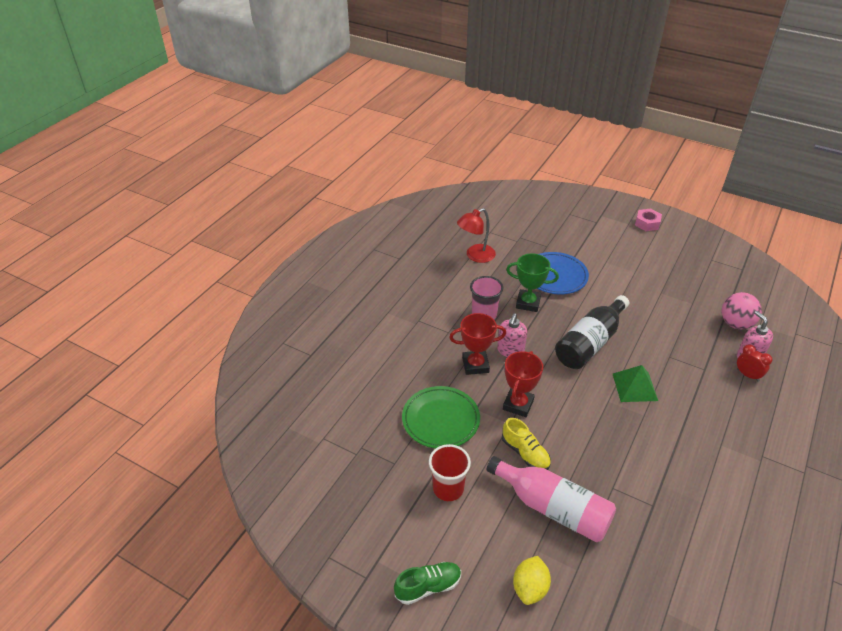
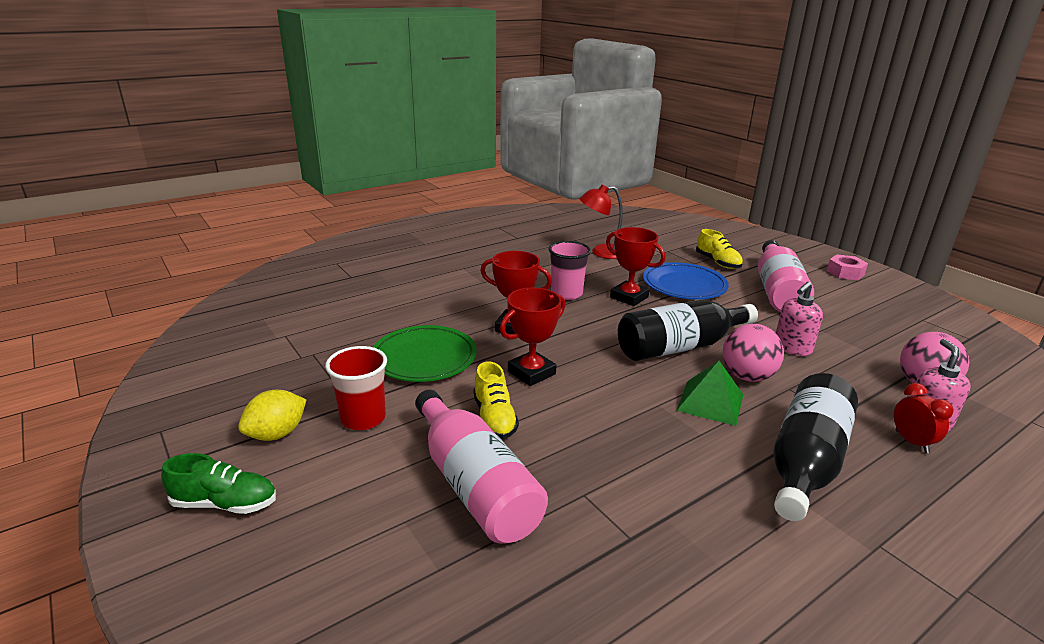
camera: 25 degrees right, 15 degrees down
pink soap dispenser [497,313,527,357] -> pink soap dispenser moved to [776,282,823,356]
green trophy [506,253,559,312] -> red trophy [606,227,665,306]
yellow lemon [513,556,551,605] -> yellow lemon moved to [238,390,306,441]
none -> yellow shoe [696,229,743,269]
none -> pink ball [723,324,784,382]
none -> pink bottle [758,240,814,312]
none -> black bottle [773,373,858,521]

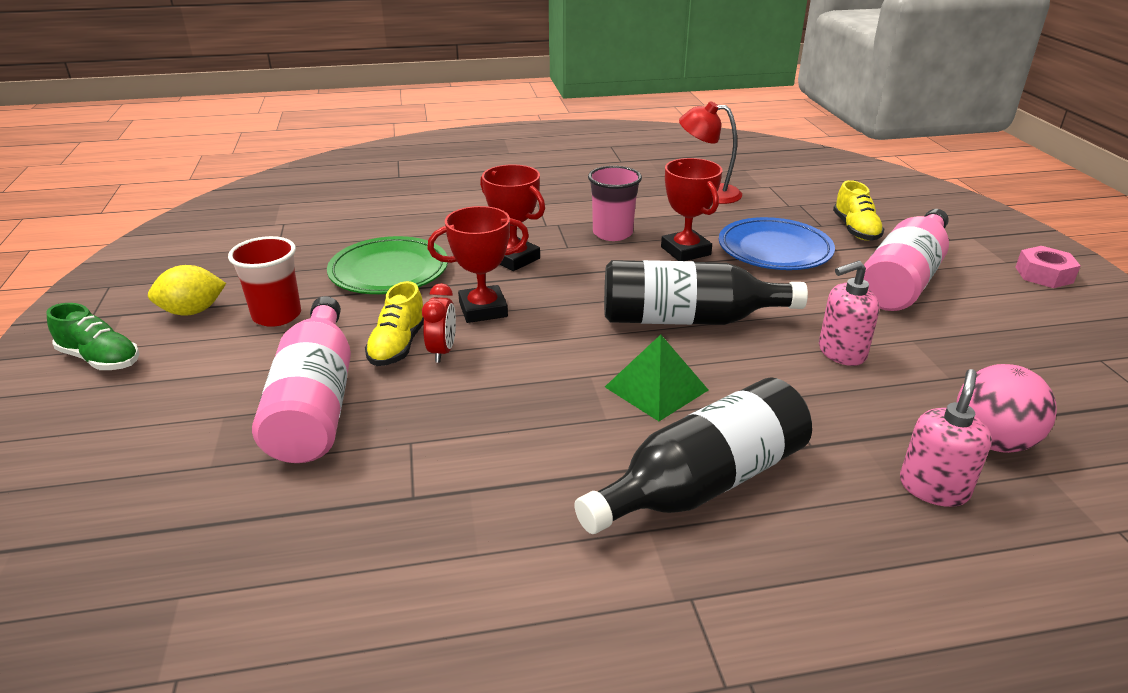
camera: 25 degrees right, 5 degrees up
pink ball [723,324,784,382] -> none
red clock [894,383,954,453] -> red clock moved to [422,283,456,363]

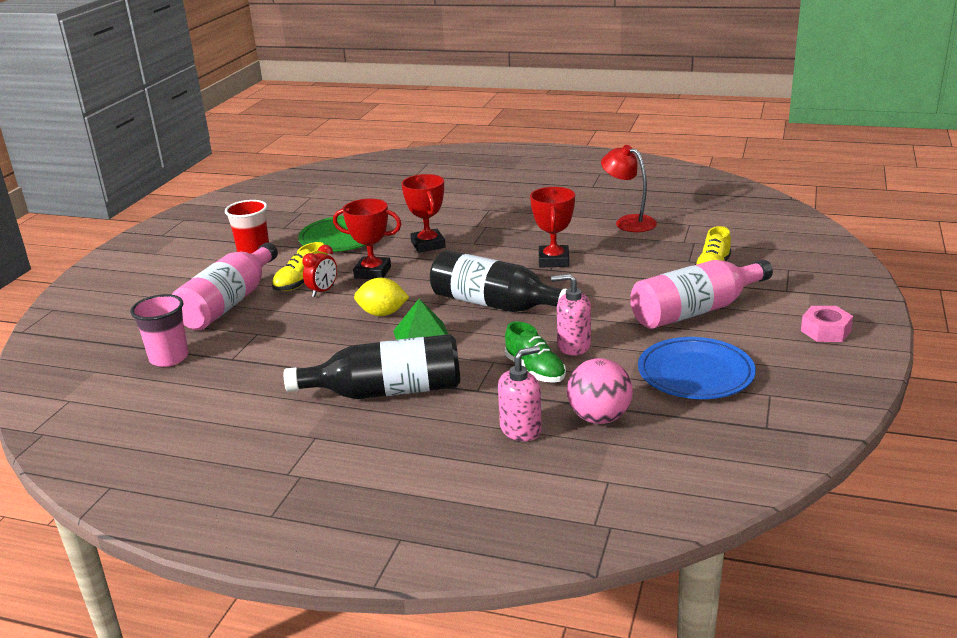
camera: 30 degrees right, 5 degrees down
green shoe [46,303,139,370] -> green shoe moved to [505,321,566,383]
yellow lemon [148,265,226,316] -> yellow lemon moved to [354,278,409,316]
pink cup [588,166,642,241] -> pink cup moved to [130,294,189,367]
blue plate [719,217,835,270] -> blue plate moved to [638,337,756,399]

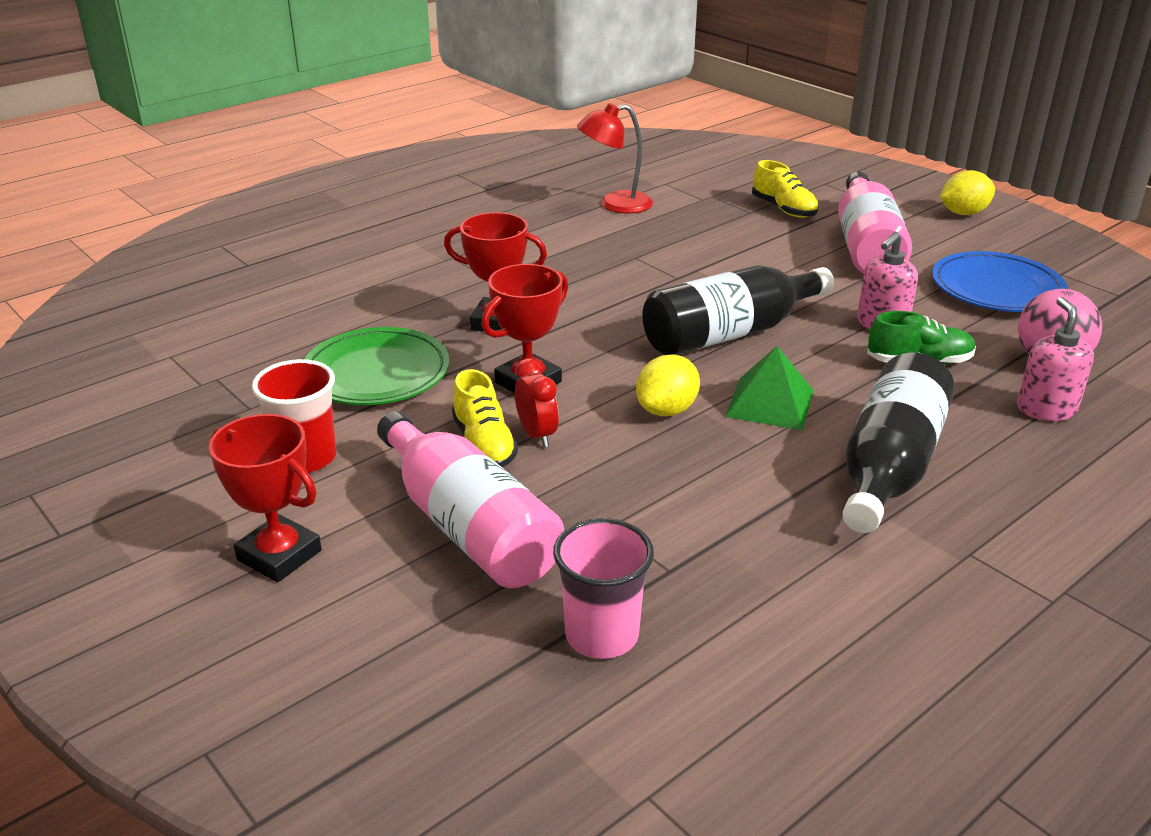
camera: 60 degrees left, 5 degrees up
red trophy [530,187,575,268] -> red trophy moved to [209,414,322,582]
pink nut [801,306,853,342] -> yellow lemon [940,170,995,215]

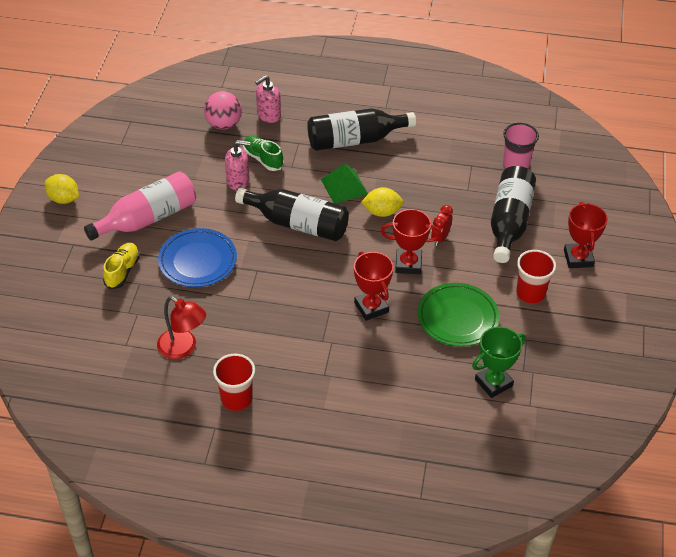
camera: 130 degrees left, 15 degrees up
pink bottle [377,411,564,588] -> black bottle [491,166,536,263]
yellow shoe [452,369,518,467] -> none
blue plate [932,251,1068,312] -> blue plate moved to [158,228,237,287]
none -> red cup [213,354,255,411]
none -> green trophy [472,326,526,398]

